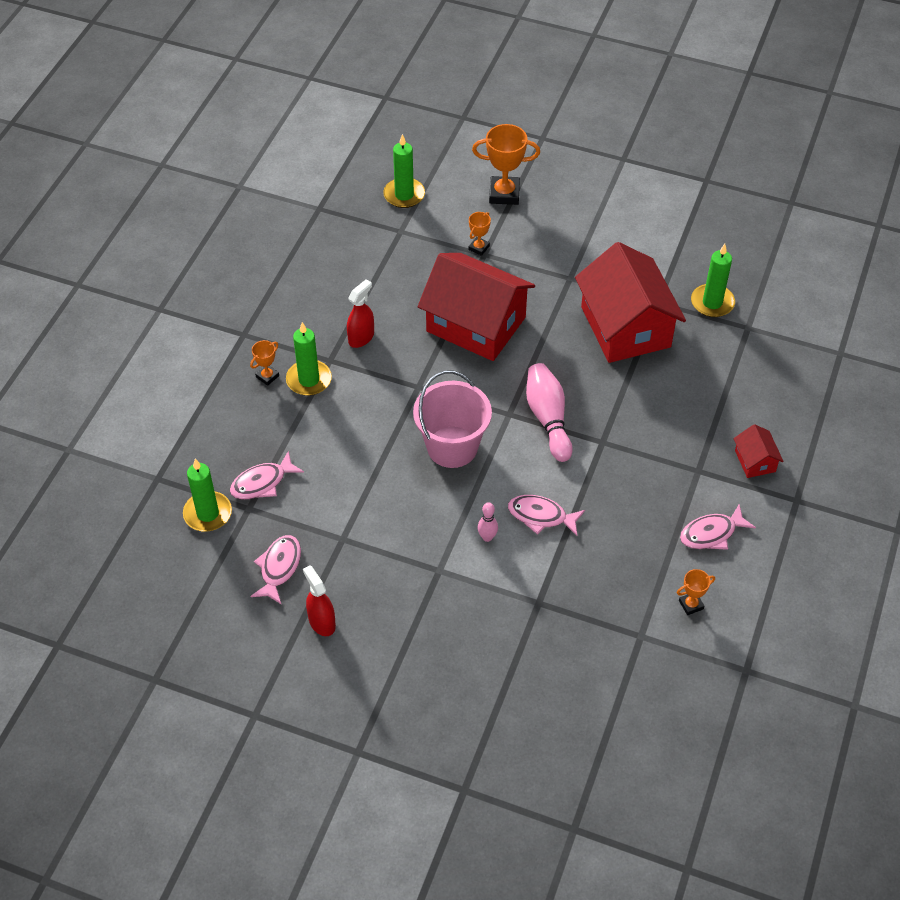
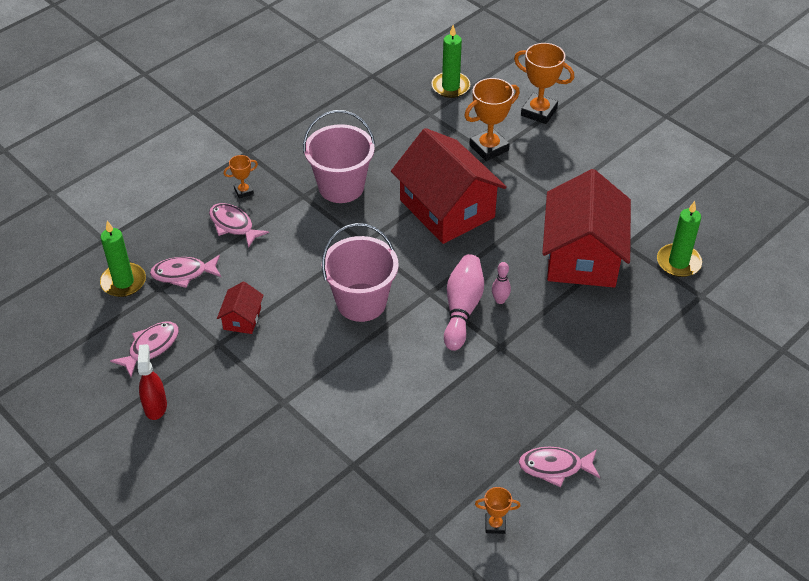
camera: 25 degrees right, 5 degrees down
green candle [286,322,332,396] -> none
red spray bottle [347,279,374,348] -> pink bucket [303,110,375,203]
orange trophy [468,212,491,256] -> orange trophy [464,78,520,161], size x1.91
pink bowling pin [478,502,498,542] -> pink bowling pin moved to [492,262,511,304]
pink fish [508,495,585,536] -> pink fish moved to [209,203,269,248]
red house [734,424,784,478] -> red house moved to [217,281,264,334]

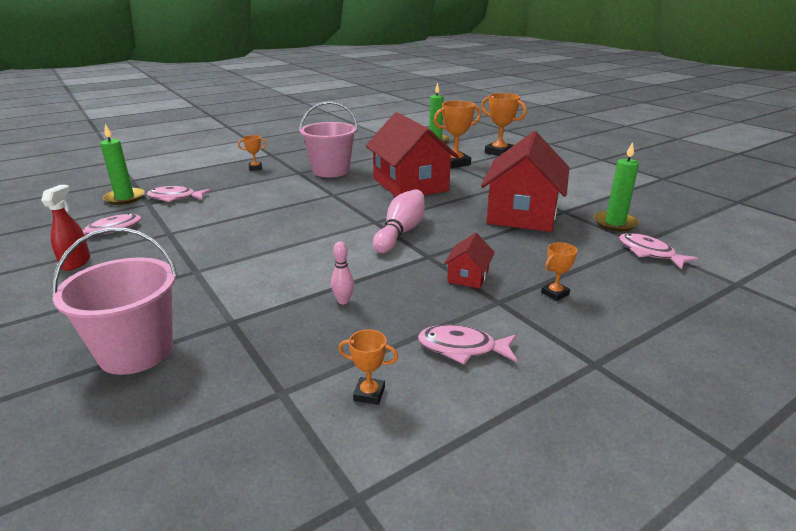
camera: 10 degrees right, 20 degrees down
pink fish [209,203,269,248] -> pink fish moved to [619,233,698,269]
red house [217,281,264,334] -> red house moved to [444,233,495,289]
pink bucket [322,223,399,322] -> pink bucket moved to [52,227,178,375]
pink bowling pin [492,262,511,304] -> pink bowling pin moved to [331,241,354,304]
none -> orange trophy [541,242,578,301]

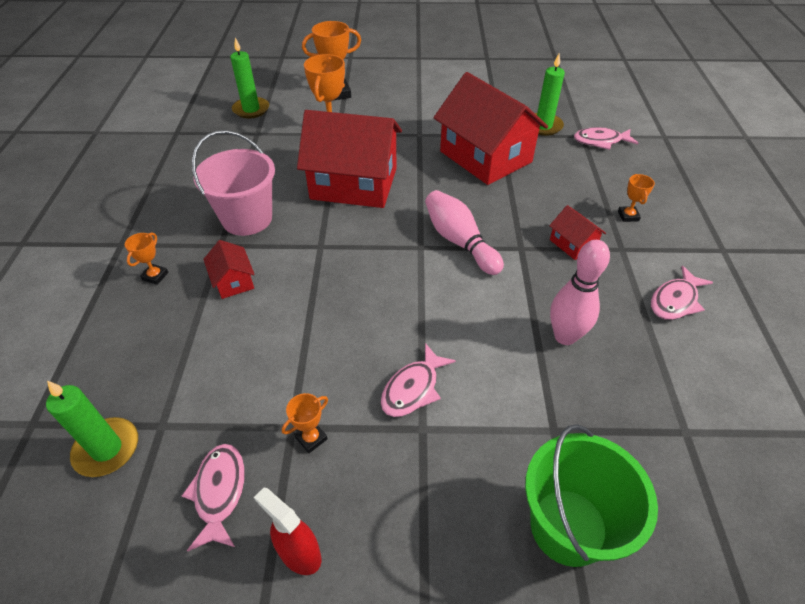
camera: 55 degrees left, 20 degrees up
pink bucket [52,227,178,375] -> green bucket [525,424,658,567]
pink fish [147,186,211,202] -> pink fish moved to [381,343,456,417]
pink bowling pin [331,241,354,304] -> pink bowling pin [550,240,610,345], size x1.93
orange trophy [338,329,398,405] -> orange trophy moved to [282,393,328,453]
none -> red house [203,240,255,299]

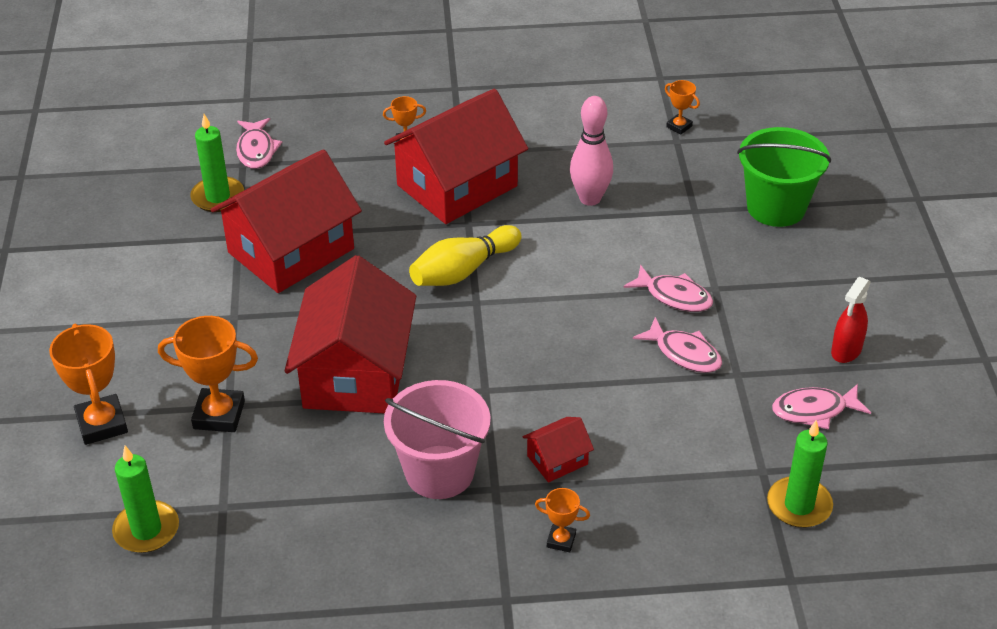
camera: 95 degrees left, 5 degrees down
orange trophy [282,393,328,453] -> orange trophy moved to [665,80,700,134]
pink bowling pin [425,190,504,275] -> yellow bowling pin [409,225,522,286]
red house [549,205,606,260] -> red house [384,89,528,224], size x2.34
pink fish [651,266,713,320] -> pink fish moved to [633,317,723,373]

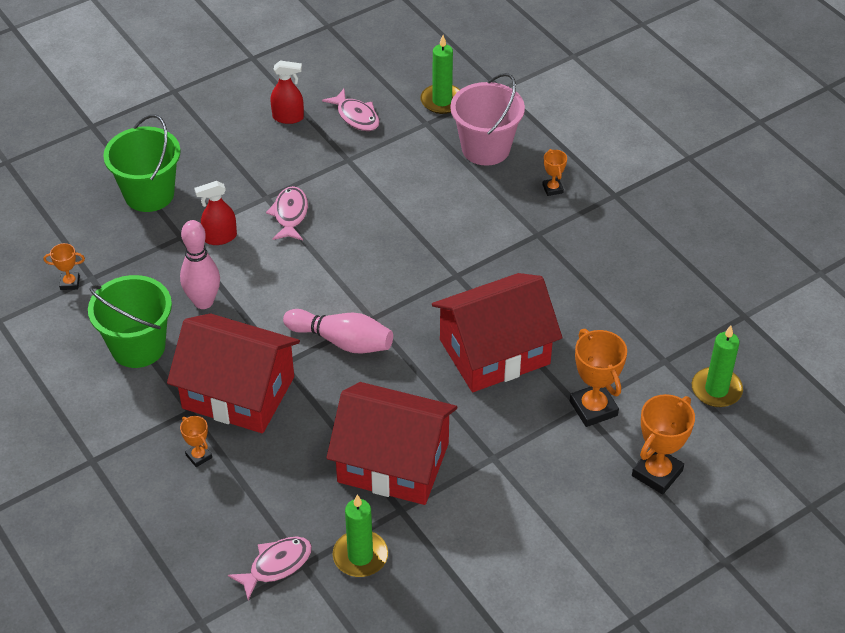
camera: 120 degrees left, 5 degrees up
pink bucket [384,380,491,499] -> pink bucket moved to [450,73,525,166]
yellow bowling pin [409,225,522,286] -> pink bowling pin [283,309,393,354]
red house [523,417,594,483] -> none
pink fish [633,317,723,373] -> none
orange trophy [665,80,700,134] -> orange trophy turned 75 degrees clockwise [44,243,85,290]
none -> green bucket [88,275,172,368]
none -> red spray bottle [194,181,237,245]

